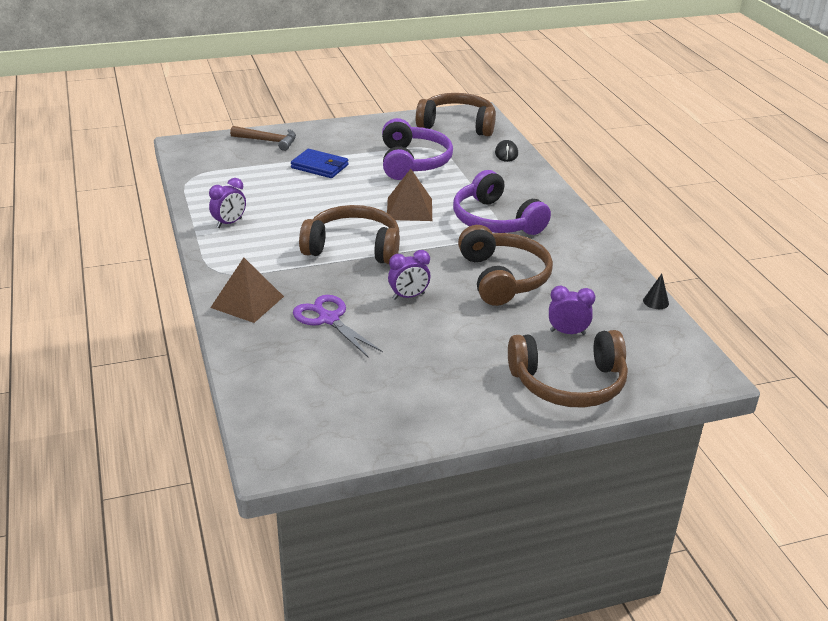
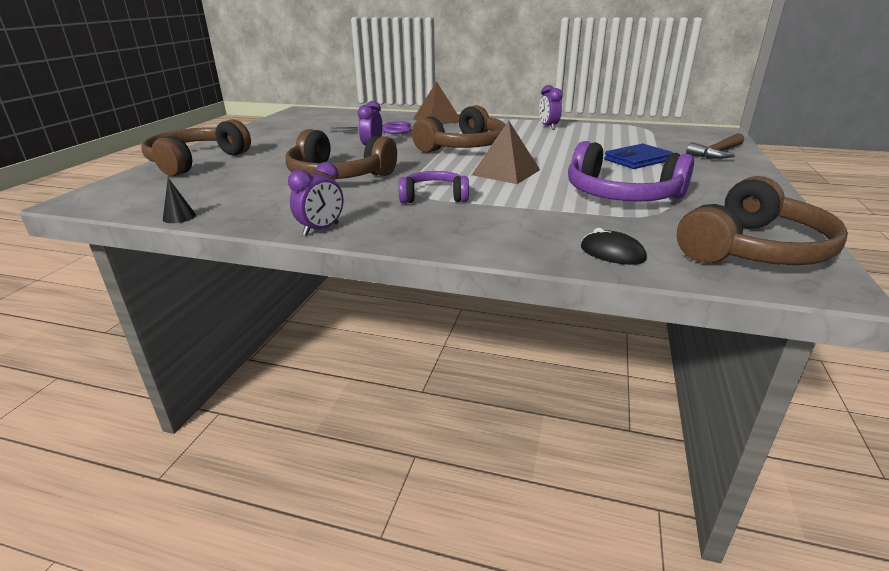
camera: 125 degrees right, 5 degrees down
purple headphones [453,170,551,235] -> purple headphones [398,171,469,203], size x0.60
purple clock [549,286,595,335] -> purple clock moved to [288,162,344,236]

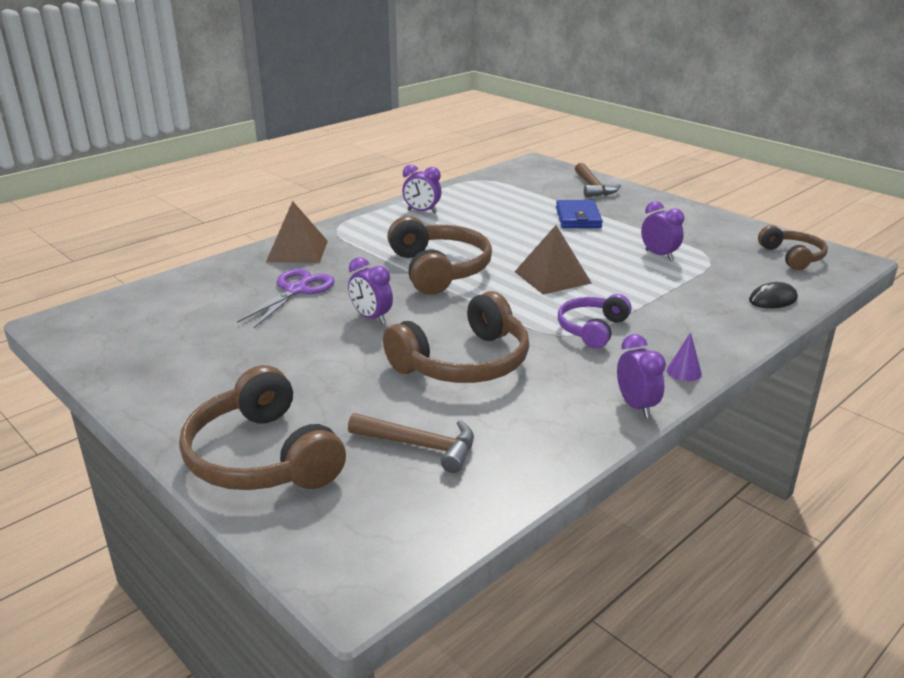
camera: 60 degrees left, 0 degrees up
black cone [163,178,196,223] -> none
purple headphones [568,141,694,202] -> purple clock [641,201,684,261]
brown headphones [677,176,848,265] -> brown headphones [758,225,828,270], size x0.60
none -> brown hammer [348,413,474,473]
none -> purple cone [667,332,702,381]

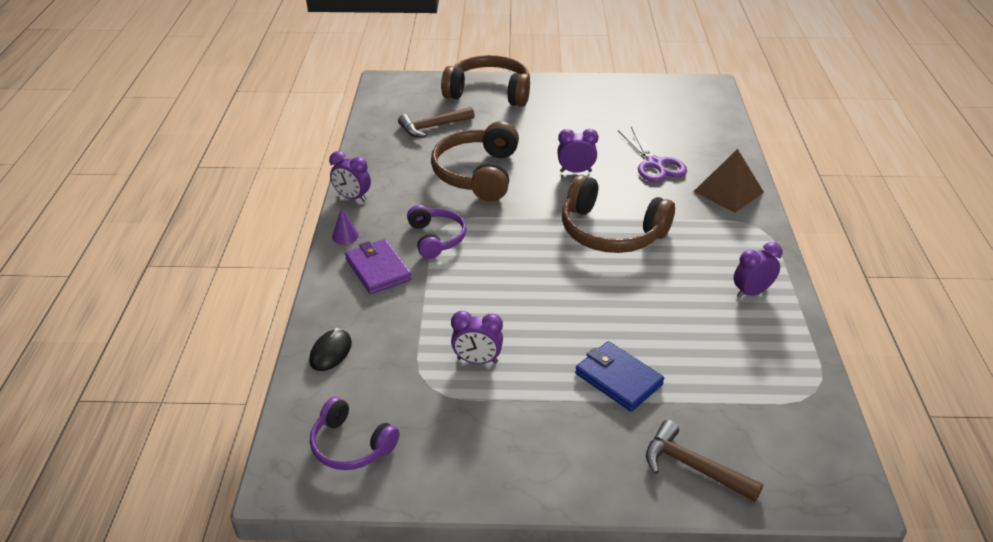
camera: 135 degrees right, 10 degrees up
brown pyramid [515,225,592,295] -> none
brown headphones [758,225,828,270] -> purple headphones [310,397,399,470]
none -> purple wallet [345,239,412,294]

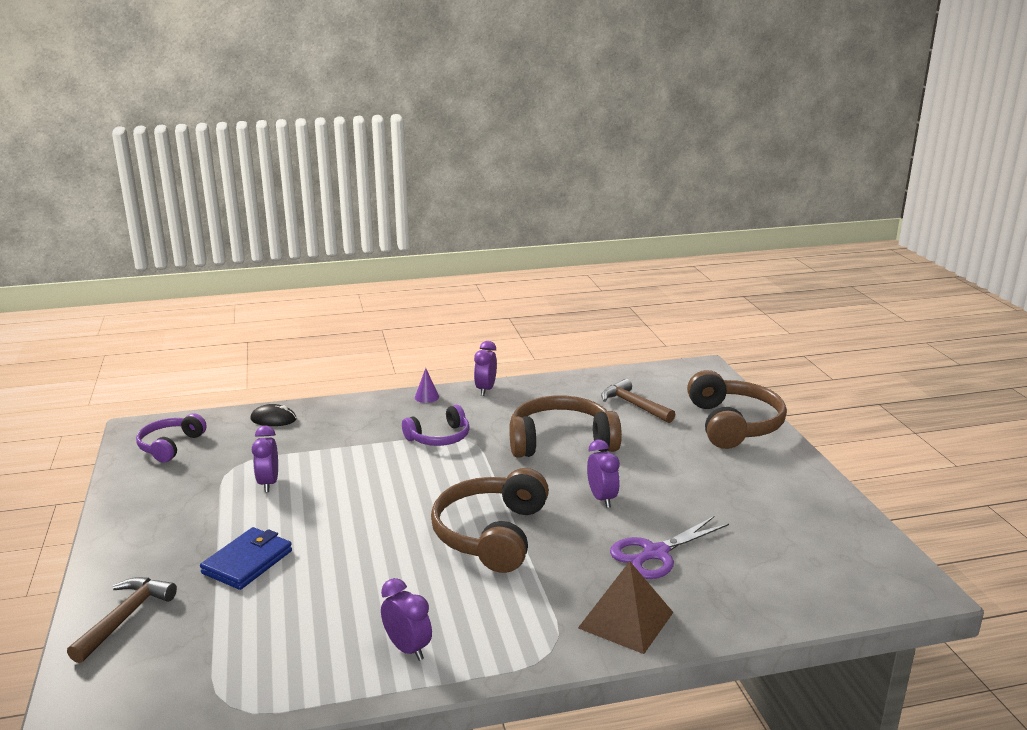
camera: 75 degrees right, 15 degrees down
purple wallet [345,239,412,294] -> none

